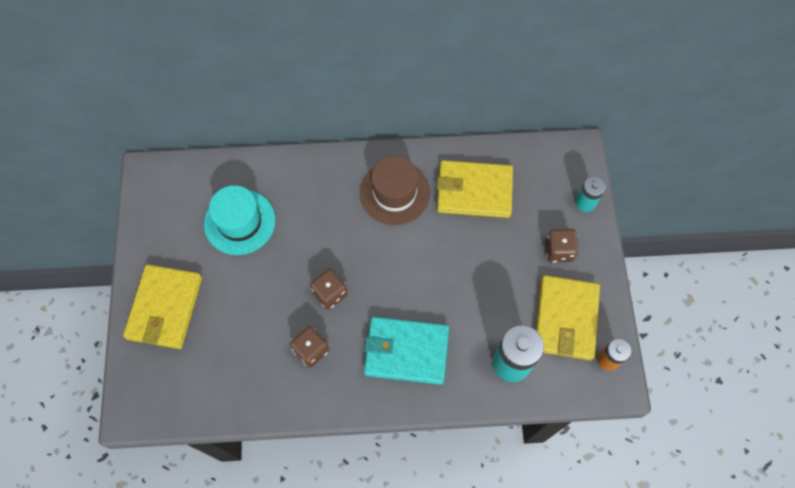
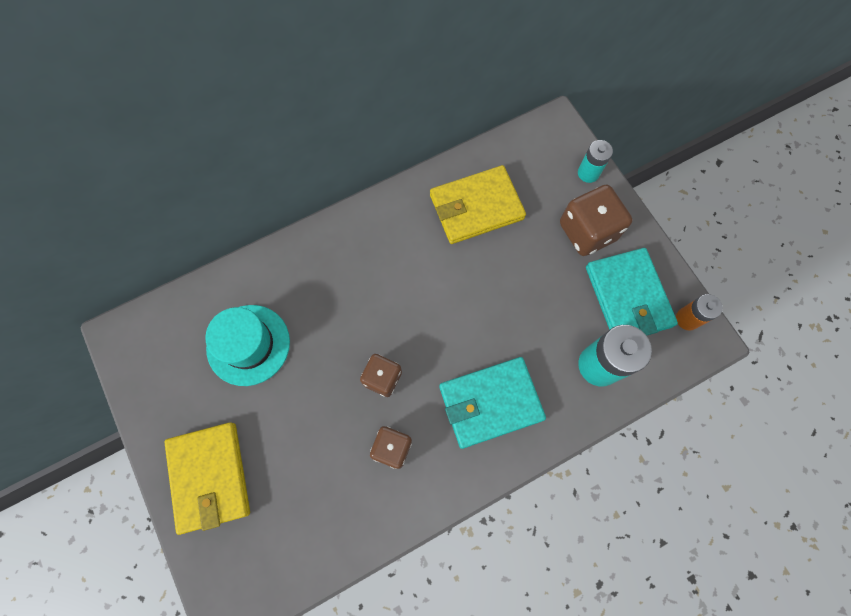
camera: 25 degrees left, 5 degrees up
brown hat [360,156,430,225] -> none
yellow wallet [536,275,600,360] -> turquoise wallet [586,248,678,336]
brown dice [545,229,579,263] -> brown dice [560,184,632,256], size x1.61

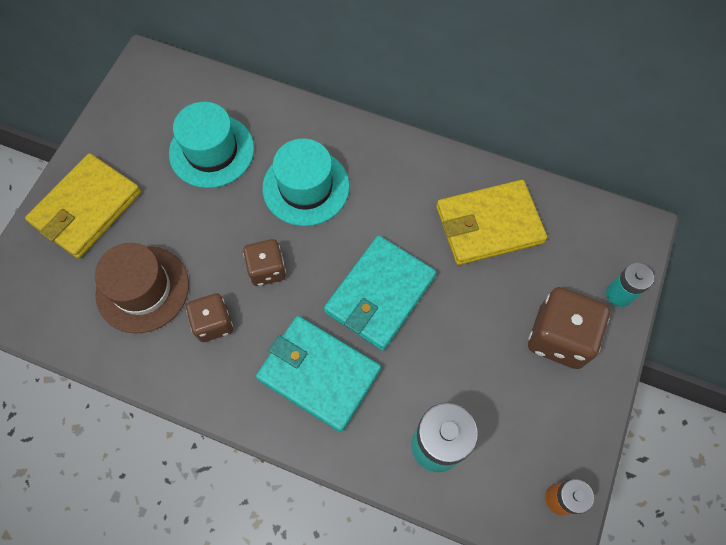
camera: 50 degrees right, 5 degrees down
yellow wallet [430,165,526,244] -> yellow wallet turned 45 degrees counterclockwise [436,180,547,265]
turquoise wallet [586,248,678,336] -> turquoise wallet moved to [324,235,436,351]
none -> brown hat [95,243,189,334]
none -> turquoise hat [262,138,350,226]

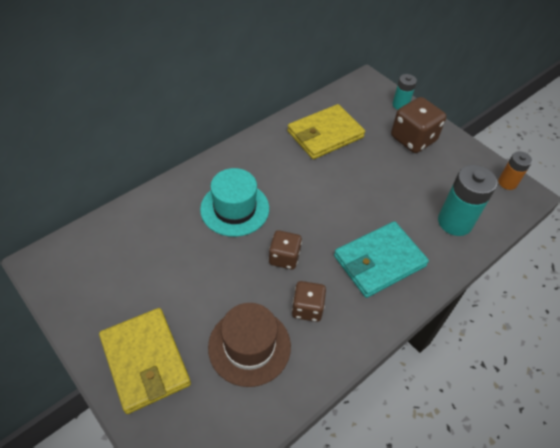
camera: 65 degrees left, 15 degrees down
turquoise hat [169,102,254,188] -> none
turquoise wallet [324,235,436,351] -> none
yellow wallet [436,180,547,265] -> yellow wallet turned 45 degrees clockwise [287,104,365,159]

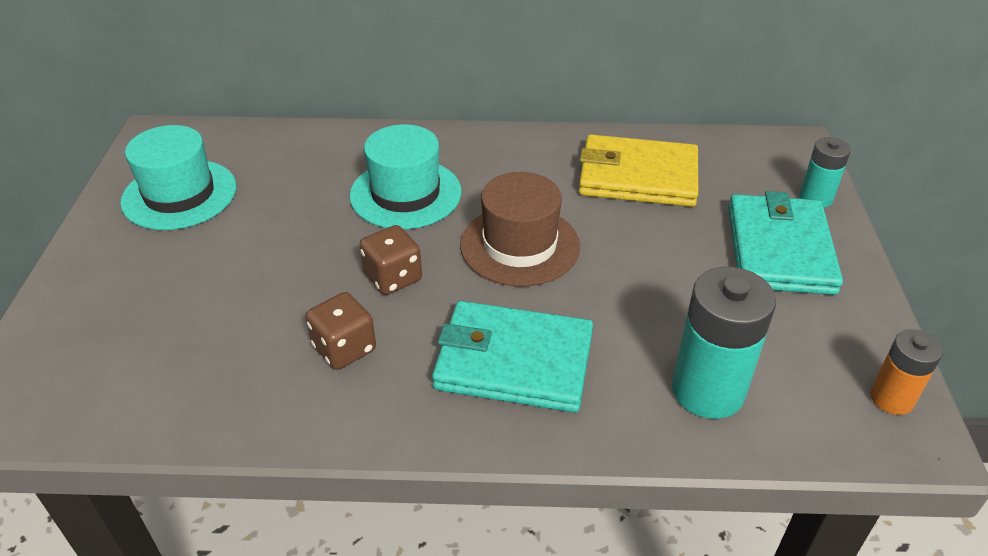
camera: 45 degrees right, 10 degrees down
yellow wallet [99,308,191,414] -> none
brown hat [208,303,291,387] -> brown hat moved to [460,172,580,286]
brown dice [391,97,446,153] -> turquoise wallet [728,191,843,295]
none -> turquoise hat [120,125,236,230]

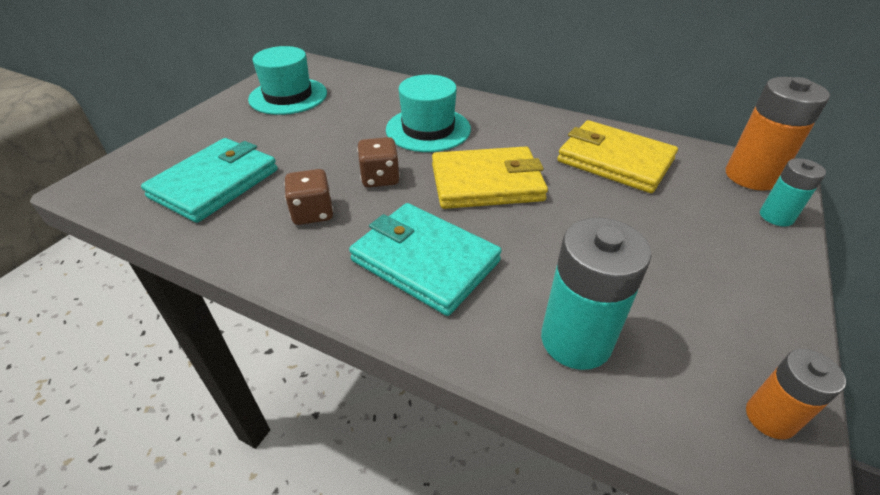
camera: 25 degrees right, 0 degrees up
brown hat [460,172,580,286] -> yellow wallet [432,146,548,209]
turquoise wallet [728,191,843,295] -> turquoise wallet moved to [141,138,278,223]
none -> orange battery [726,77,830,191]

